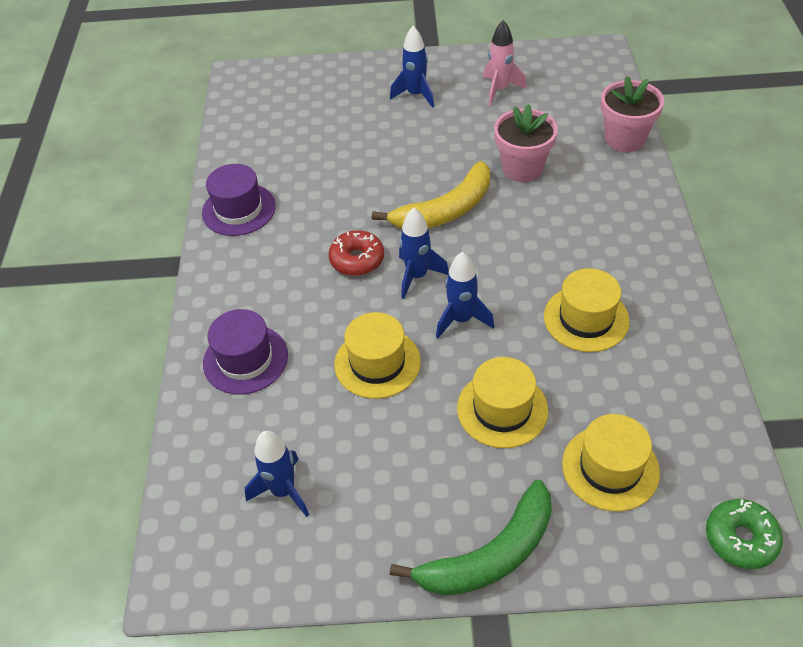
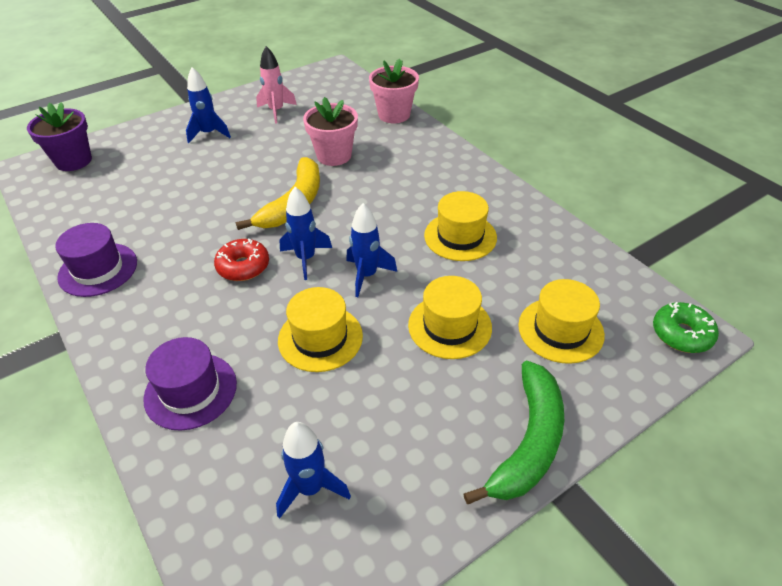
camera: 35 degrees left, 5 degrees down
none -> purple flower pot [27,102,92,171]

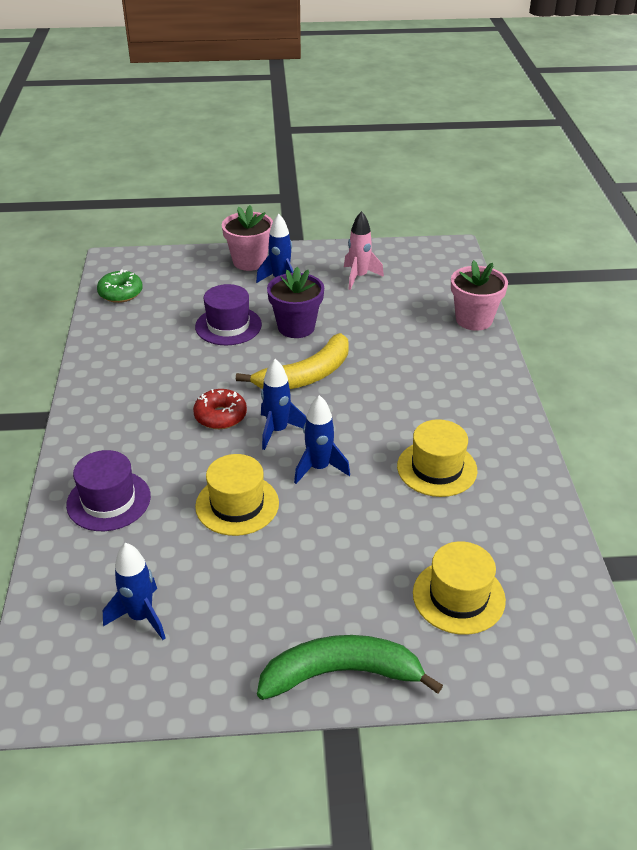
camera: 30 degrees right, 5 degrees down
purple flower pot [27,102,92,171] -> purple flower pot moved to [267,267,324,338]
purple hat [55,223,137,297] -> purple hat moved to [195,284,262,345]
pink flower pot [303,97,358,166] -> pink flower pot moved to [222,205,273,271]
yellow hat [408,276,492,359] -> none
green banana [463,361,564,504] -> green banana turned 150 degrees counterclockwise [257,635,443,700]
green donut [653,302,719,353] -> green donut moved to [97,269,143,303]

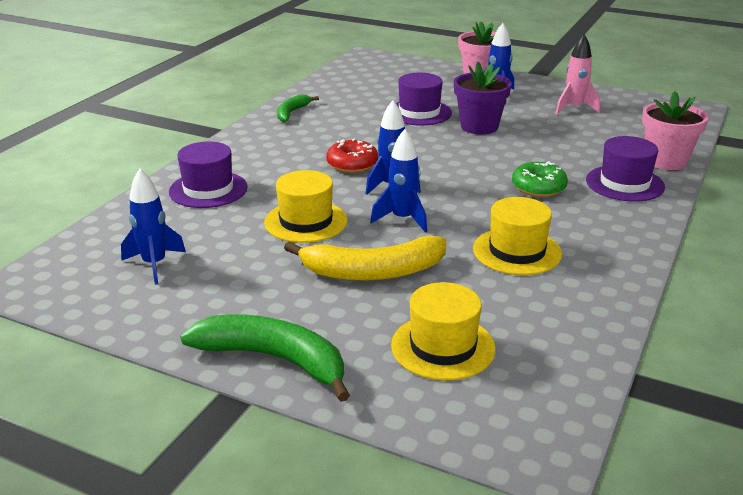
camera: 30 degrees right, 10 degrees down
green donut [97,269,143,303] -> green donut moved to [512,161,568,197]
yellow banana [236,333,349,389] -> yellow banana moved to [284,236,446,281]
none -> green banana [277,95,319,122]
none -> purple hat [586,136,665,202]

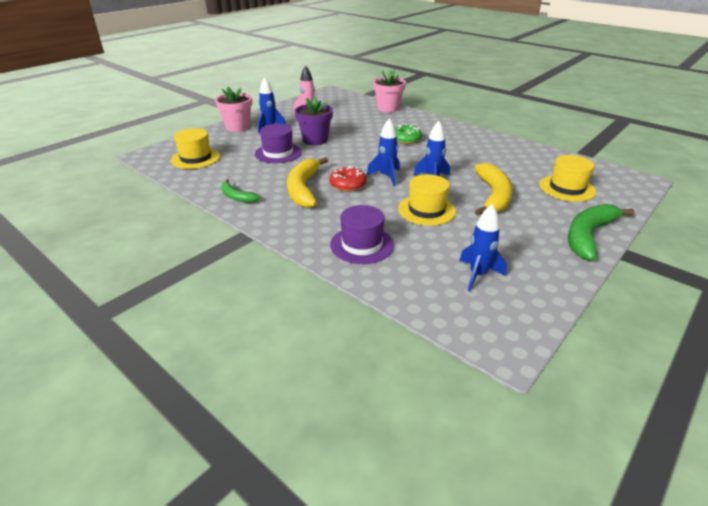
camera: 75 degrees left, 5 degrees up
yellow hat [473,197,562,275] -> yellow hat moved to [171,128,220,169]
purple hat [586,136,665,202] -> none
none -> yellow banana [287,157,328,208]

